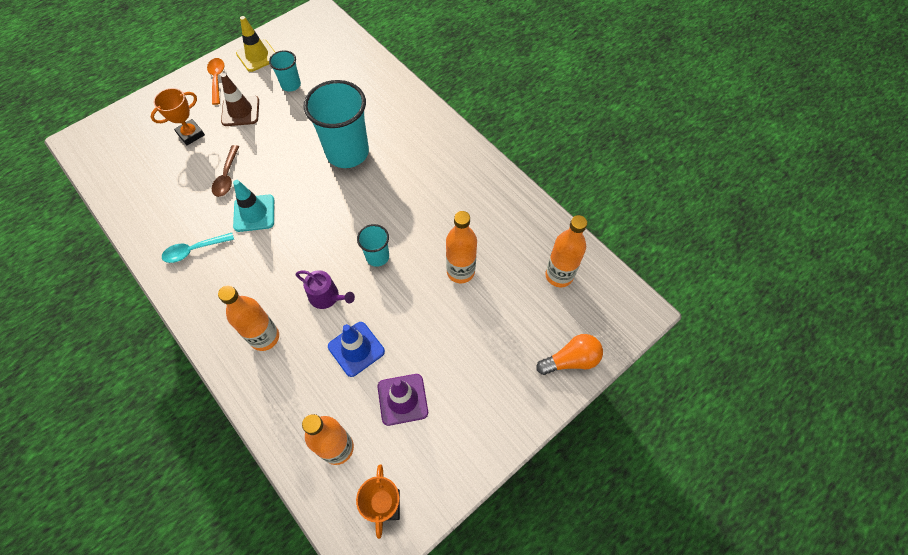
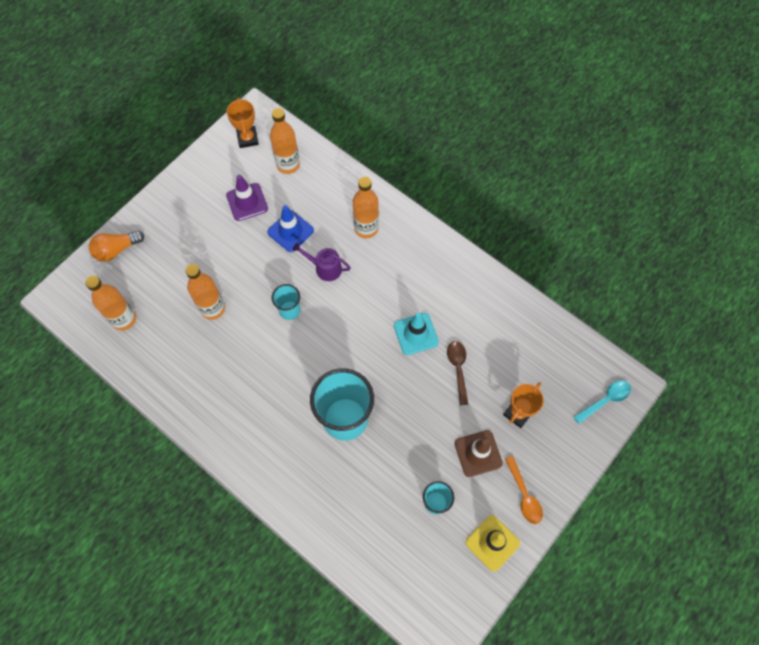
camera: 170 degrees right, 5 degrees up
turquoise spoon [162,233,234,263] -> turquoise spoon moved to [573,381,631,424]

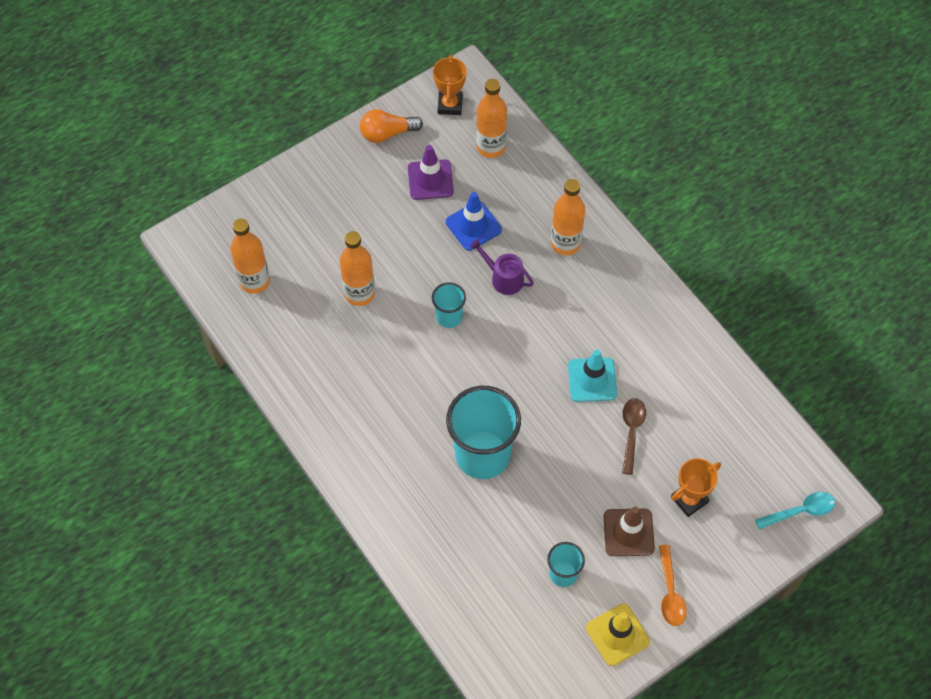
camera: 15 degrees right, 5 degrees down
orange light bulb [89,231,144,262] -> orange light bulb moved to [360,109,423,143]

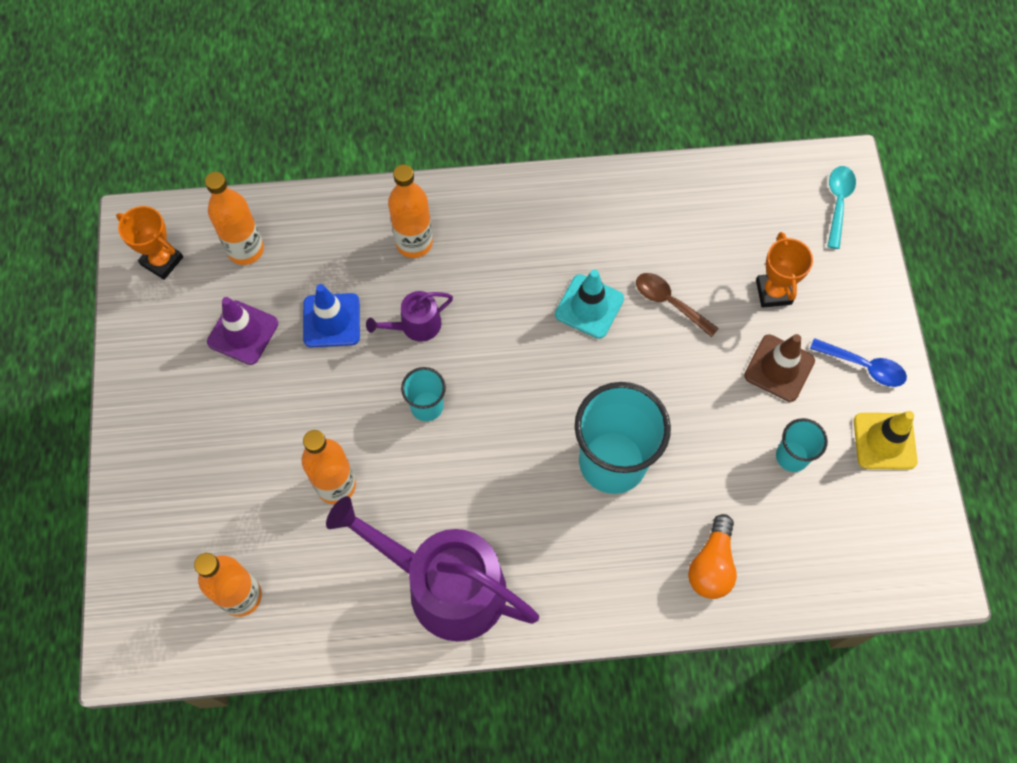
camera: 60 degrees left, 5 degrees up
orange light bulb [360,109,423,143] -> orange light bulb moved to [688,514,737,599]
orange spoon [659,545,687,626] -> blue spoon [810,338,907,387]
none -> purple watering can [326,496,539,641]

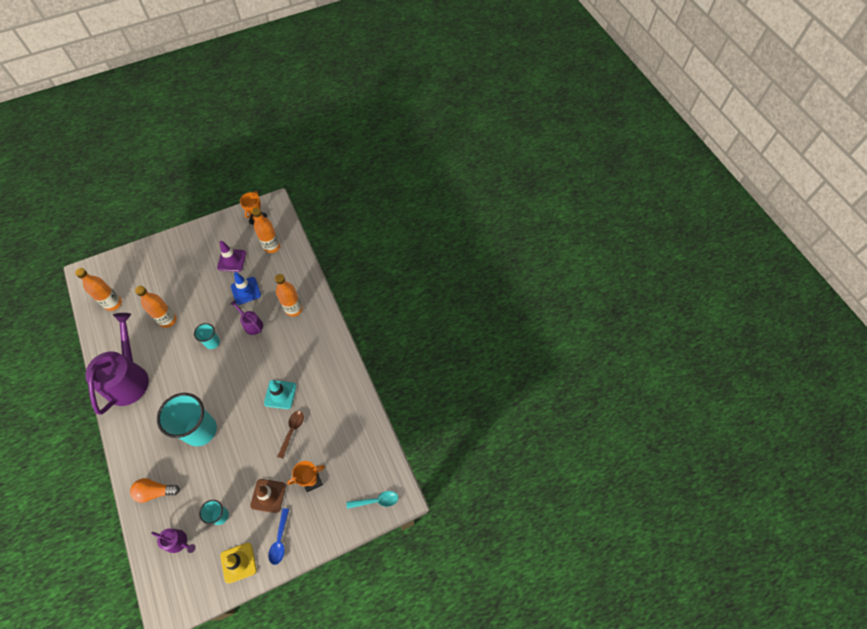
camera: 70 degrees right, 5 degrees down
none -> purple watering can [151,528,196,553]

